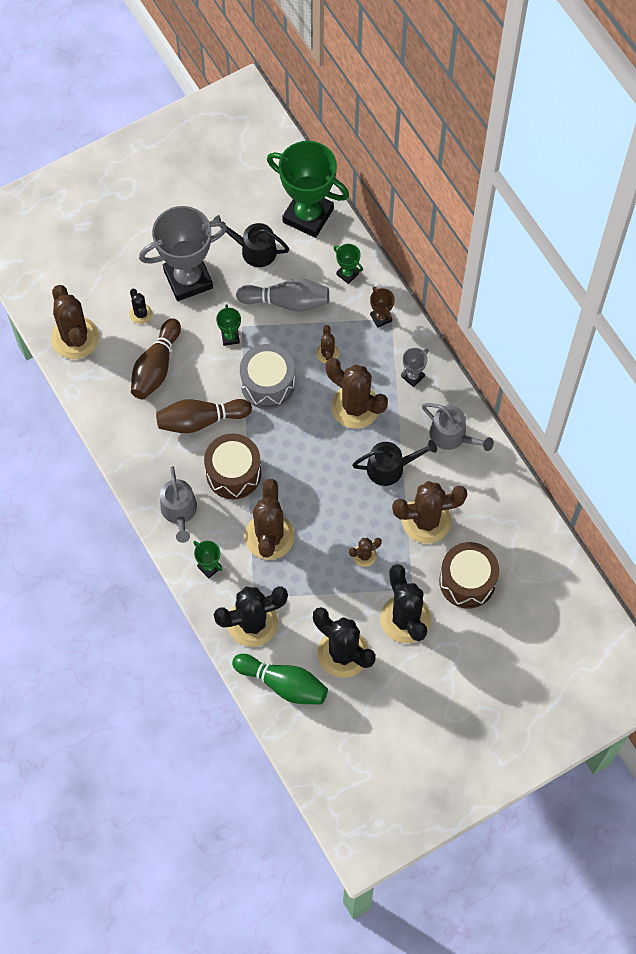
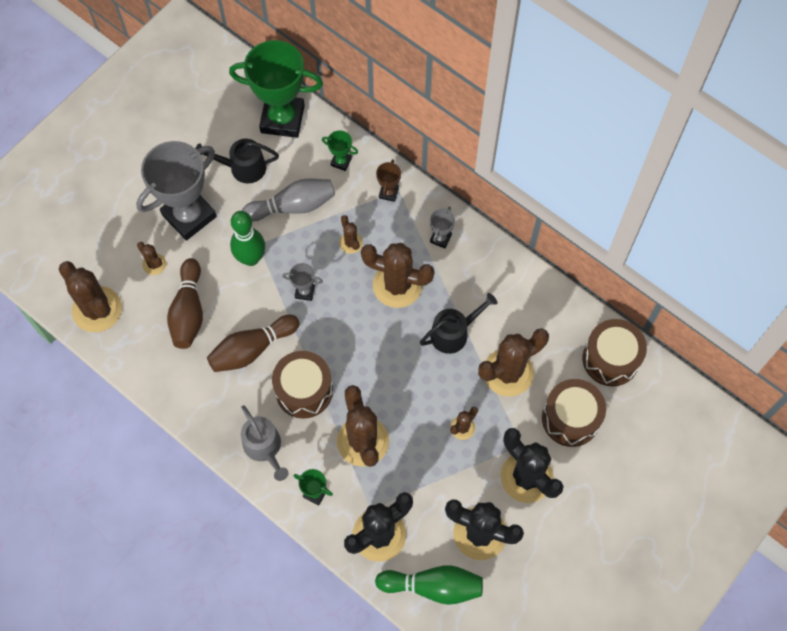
camera: 20 degrees left, 0 degrees up
black cactus [129,289,152,324] -> brown cactus [137,242,166,275]
green trophy [216,304,241,346] -> green bowling pin [230,211,265,266]
grey drum [240,344,295,409] -> grey trophy [282,263,323,301]
brown trophy [370,287,395,328] -> brown trophy turned 60 degrees clockwise [376,159,401,202]
grey watering can [422,403,494,451] -> none
none -> brown drum [583,319,647,386]

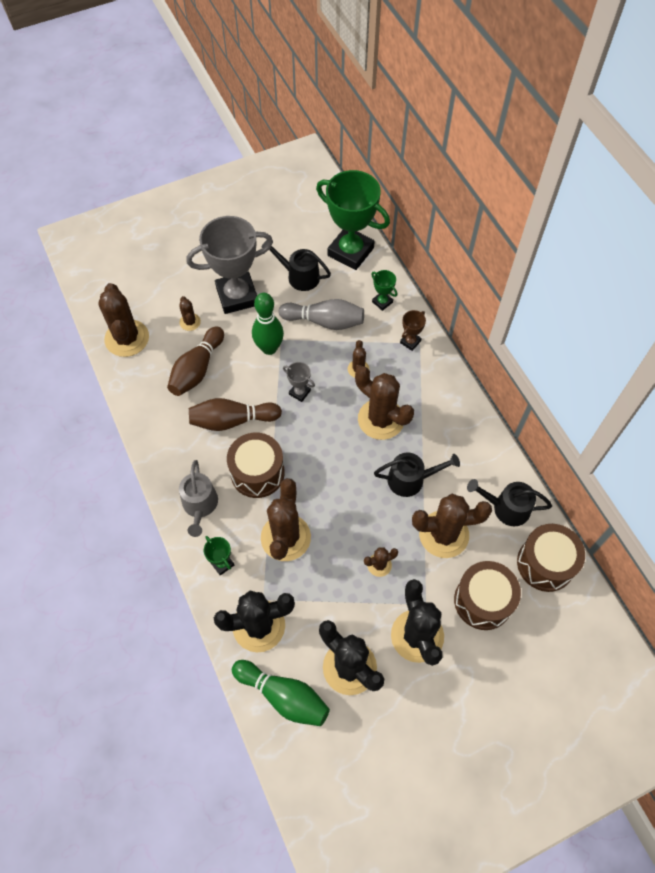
camera: 25 degrees right, 5 degrees down
grey trophy [430,207,455,248] -> none
none -> black watering can [467,479,552,526]

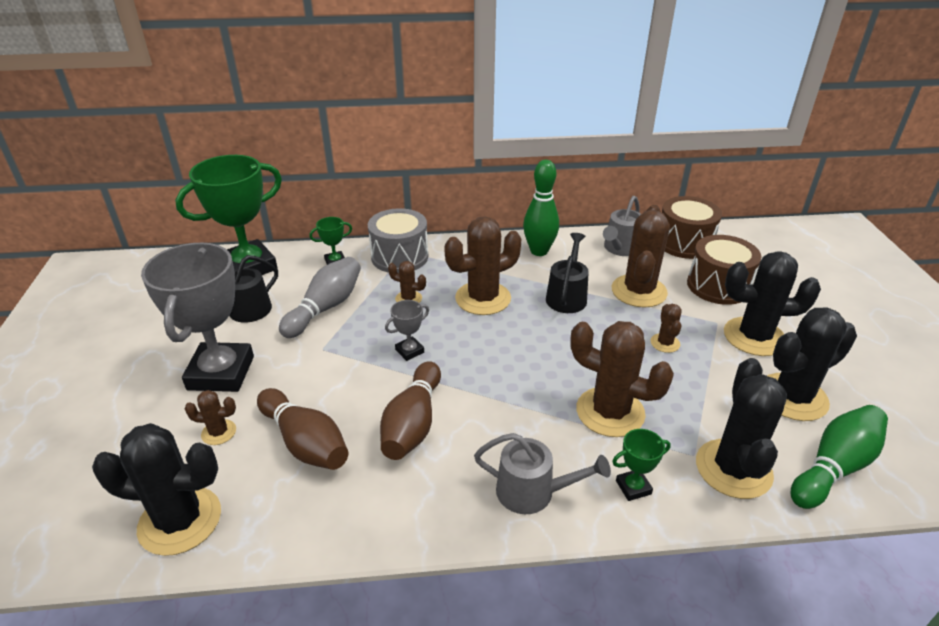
camera: 70 degrees left, 25 degrees down
brown cactus [98,283,149,357] -> black cactus [92,423,221,556]
brown drum [227,433,285,498] -> none
green bowling pin [252,293,284,355] -> green bowling pin moved to [523,160,559,256]
brown trophy [400,310,426,351] -> grey drum [368,208,428,273]
black watering can [467,479,552,526] -> grey watering can [603,196,641,256]

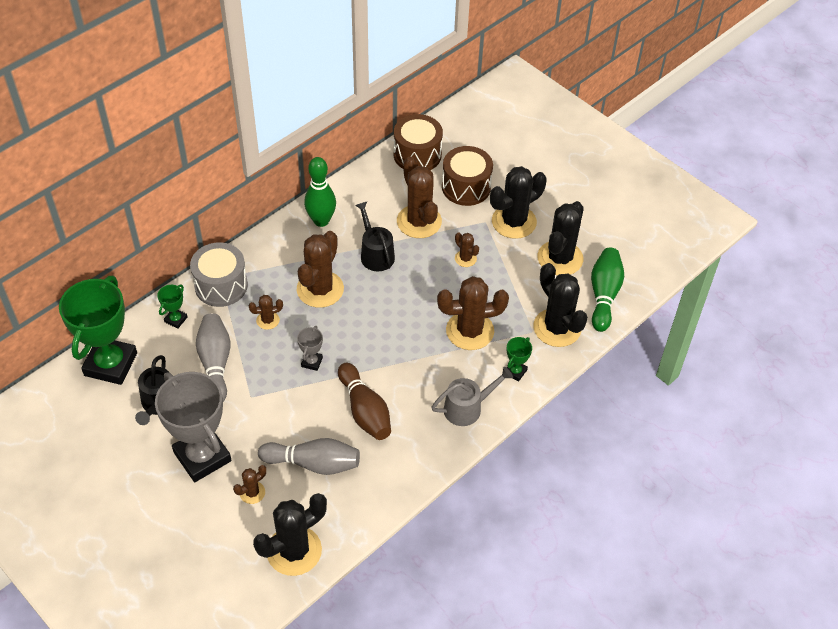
camera: 40 degrees left, 15 degrees up
brown bowling pin [257,388,348,470] -> grey bowling pin [258,438,360,475]
grey watering can [603,196,641,256] -> none

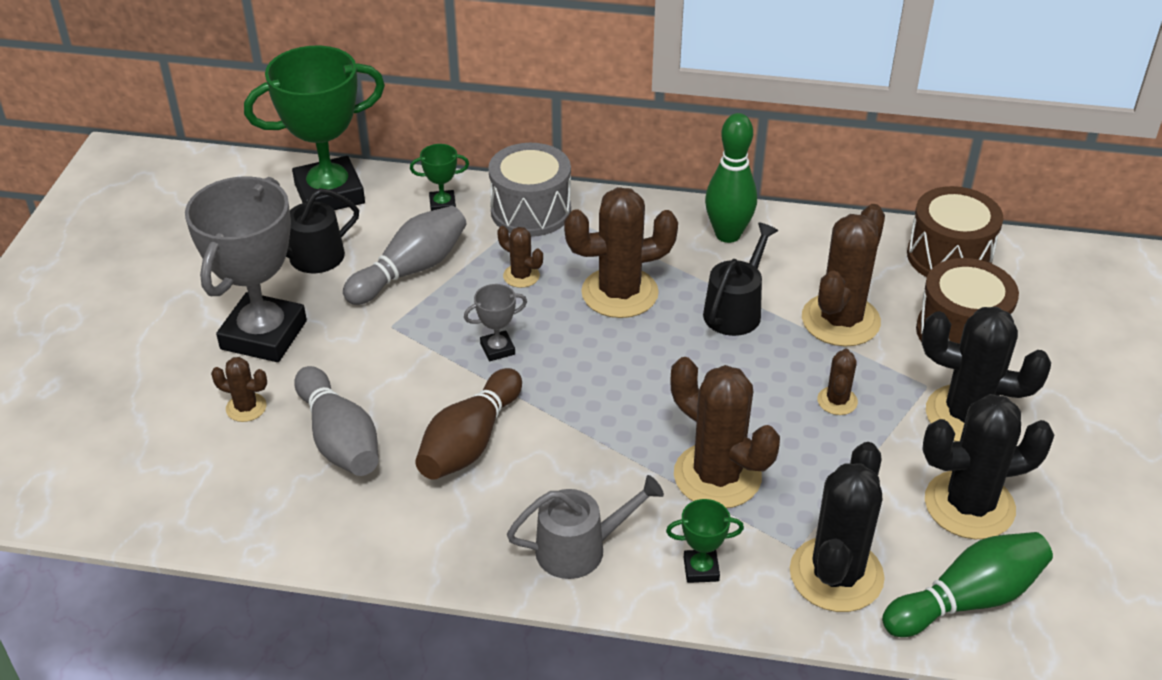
camera: 55 degrees right, 10 degrees down
black cactus [253,493,327,576] -> none
grey watering can [431,367,513,426] -> grey watering can turned 45 degrees counterclockwise [507,475,664,579]

